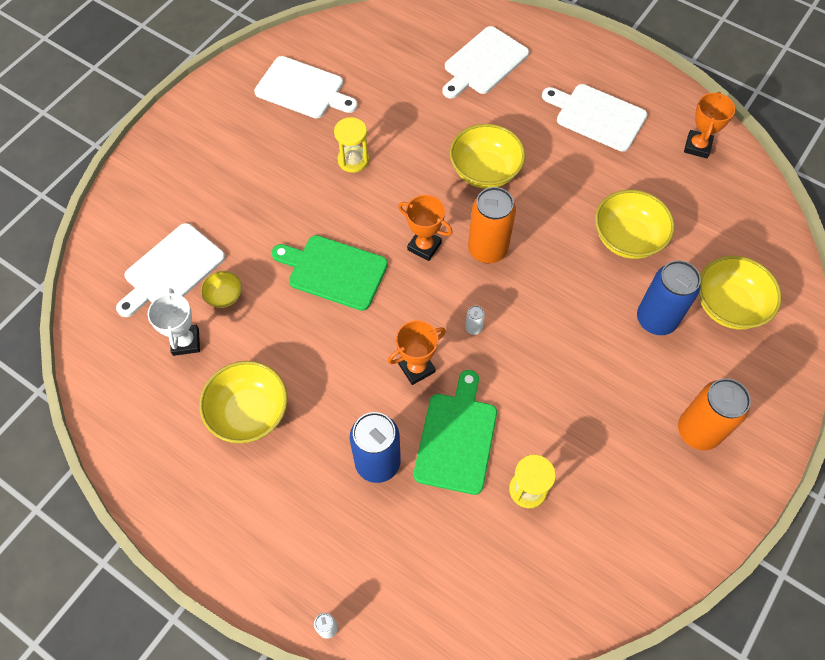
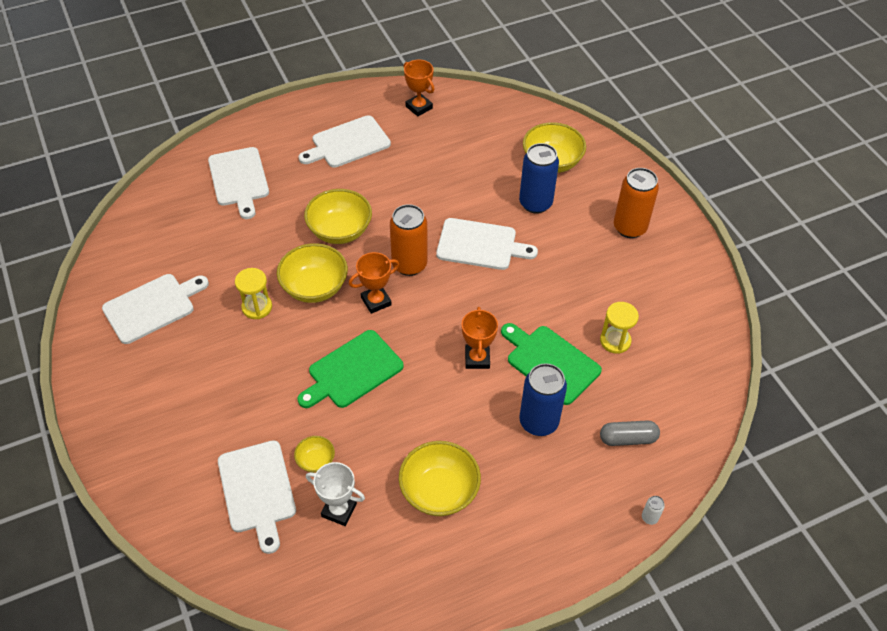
camera: 60 degrees left, 10 degrees down
white can [465,306,485,335] -> none
yellow bowl [595,190,675,259] -> yellow bowl moved to [277,243,348,303]
none -> white cutting board [436,218,538,270]
none -> grey capsule [600,420,660,446]

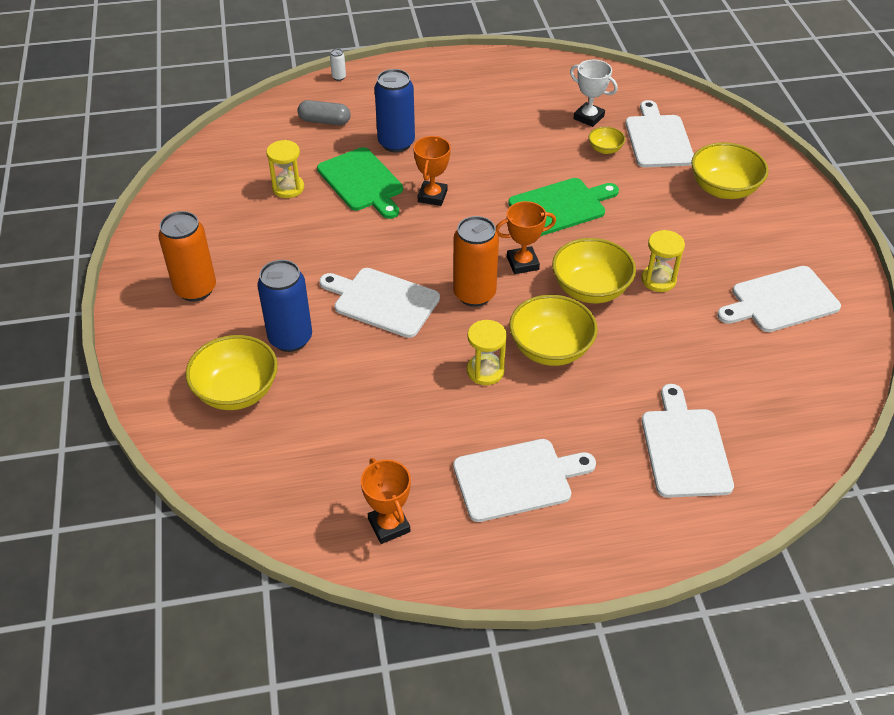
camera: 165 degrees left, 5 degrees down
yellow bowl [399,441,481,516] -> yellow bowl moved to [691,142,769,199]
none -> yellow hourglass [467,320,507,385]

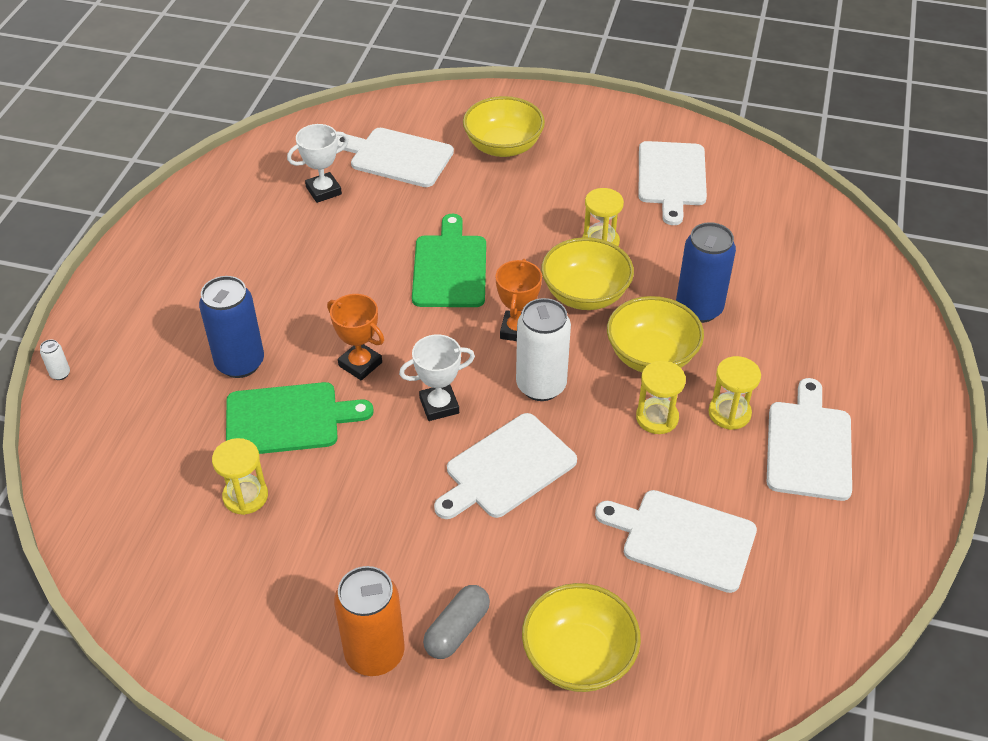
camera: 65 degrees left, 0 degrees up
blue can [258,260,312,352] -> blue can moved to [676,222,736,323]
grey capsule [297,100,351,125] -> grey capsule moved to [423,585,490,659]
orange trophy [361,458,411,544] -> none
orange can [453,216,499,307] -> white can [516,298,571,401]
yellow bowl [589,127,625,154] -> none
white cutting board [642,384,734,498] -> white cutting board moved to [595,490,757,593]
none -> white trophy [399,334,475,421]
none -> yellow hourglass [708,356,761,430]

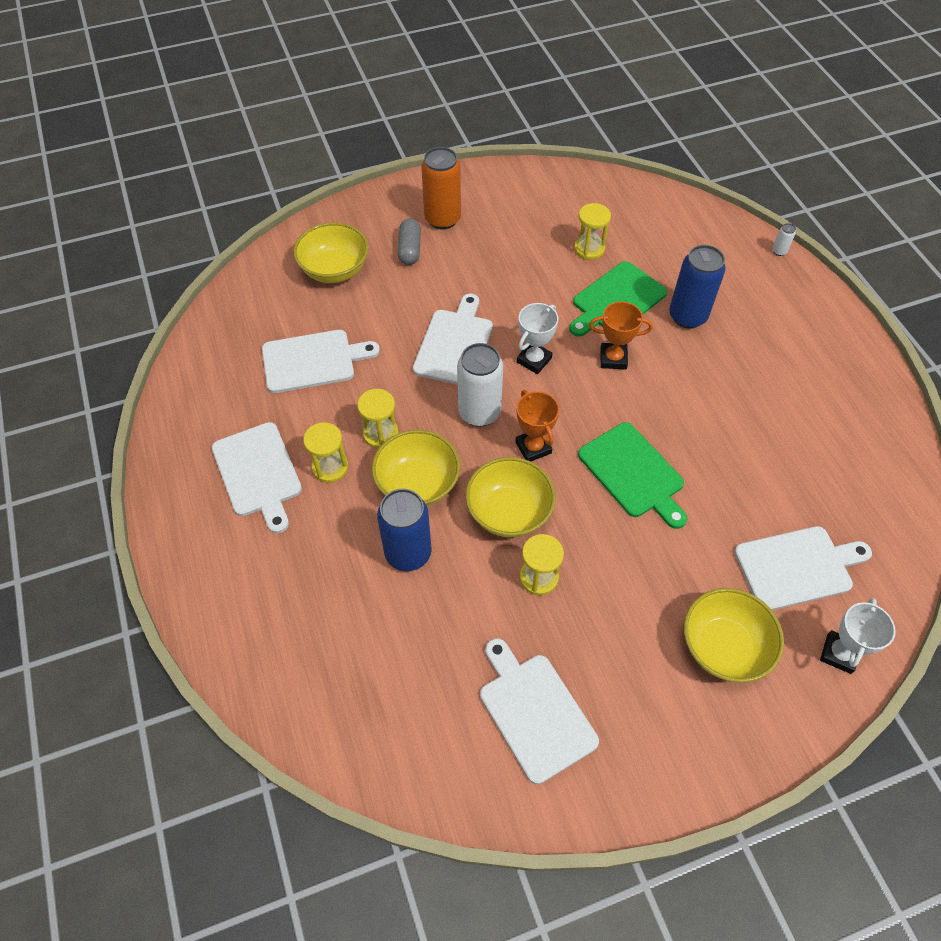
camera: 145 degrees right, 10 degrees up
white trophy [287,124,349,203] -> white trophy moved to [820,598,896,674]

